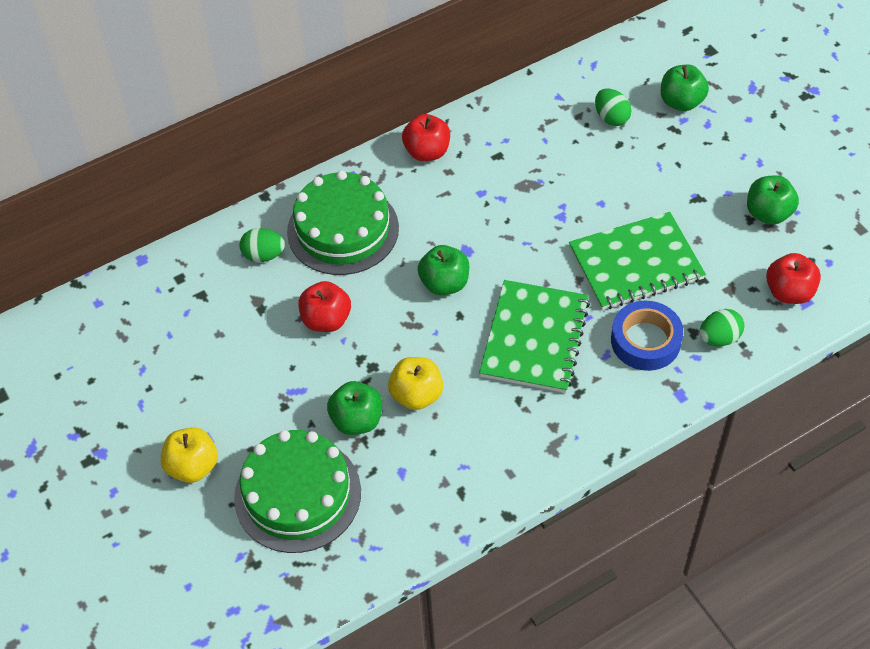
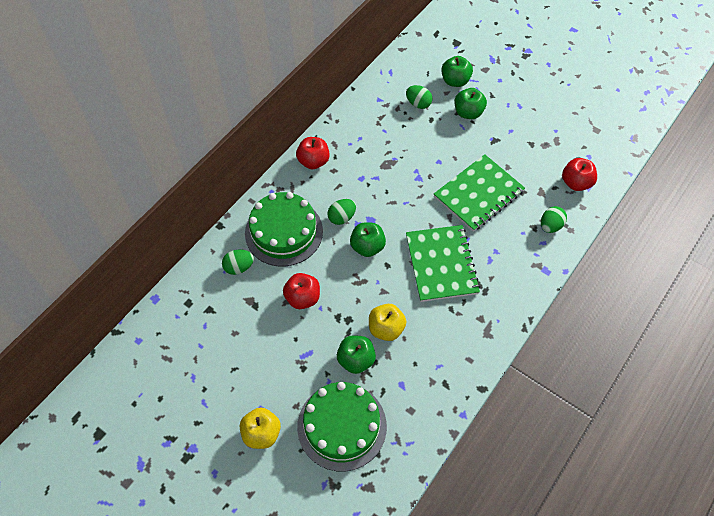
camera: 25 degrees left, 5 degrees up
blue tape [611,301,683,371] -> none
green apple [747,175,799,225] -> green apple moved to [454,88,487,119]
none -> green egg [327,199,356,225]

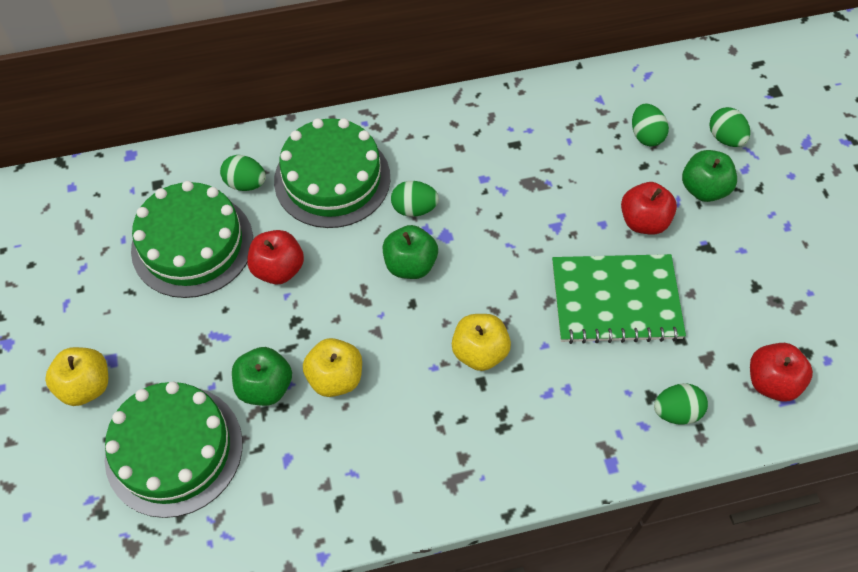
camera: 40 degrees right, 0 degrees up
red apple [296,137,330,169] -> red apple moved to [621,182,677,234]
green notebook [406,225,480,302] -> yellow apple [452,314,511,371]
green apple [441,56,473,87] -> green egg [709,107,750,147]
none -> green cake [131,181,253,298]

